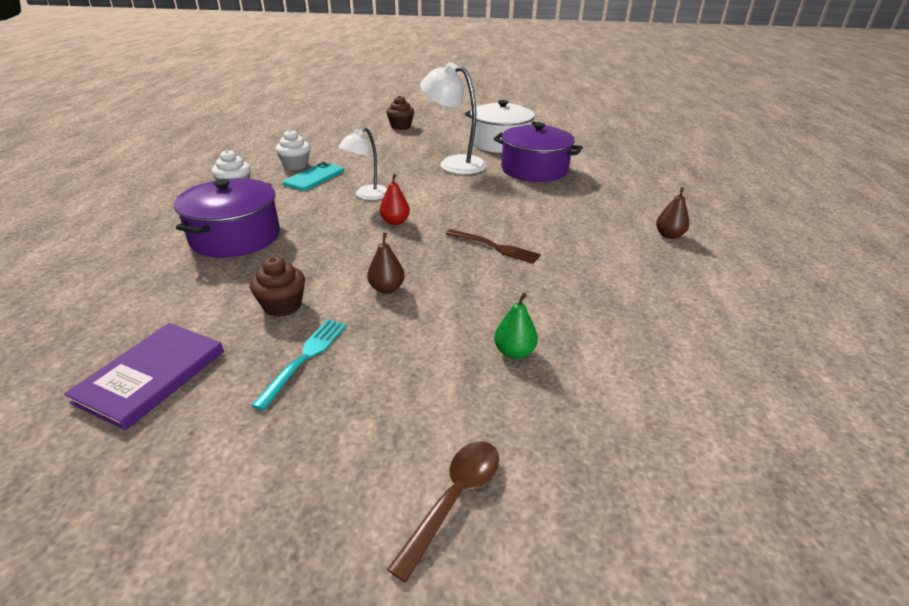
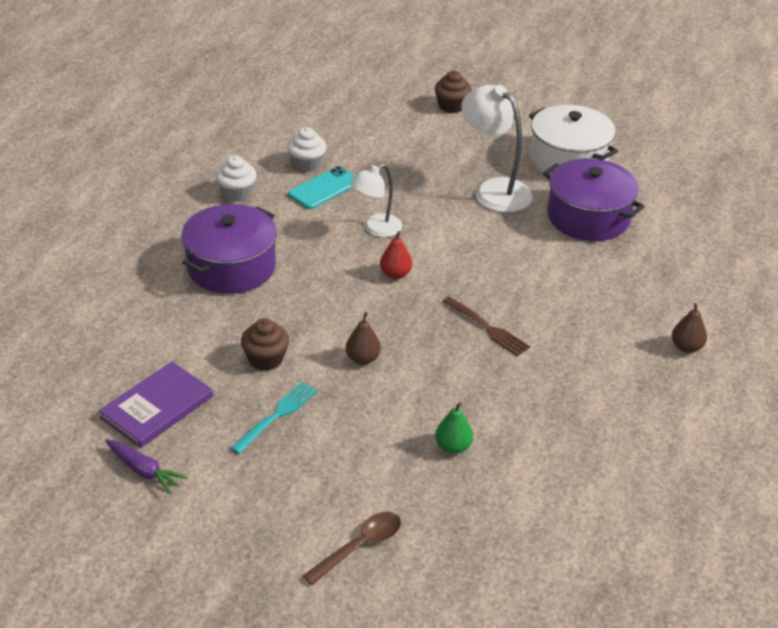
camera: 15 degrees right, 5 degrees up
none -> purple carrot [105,439,188,494]

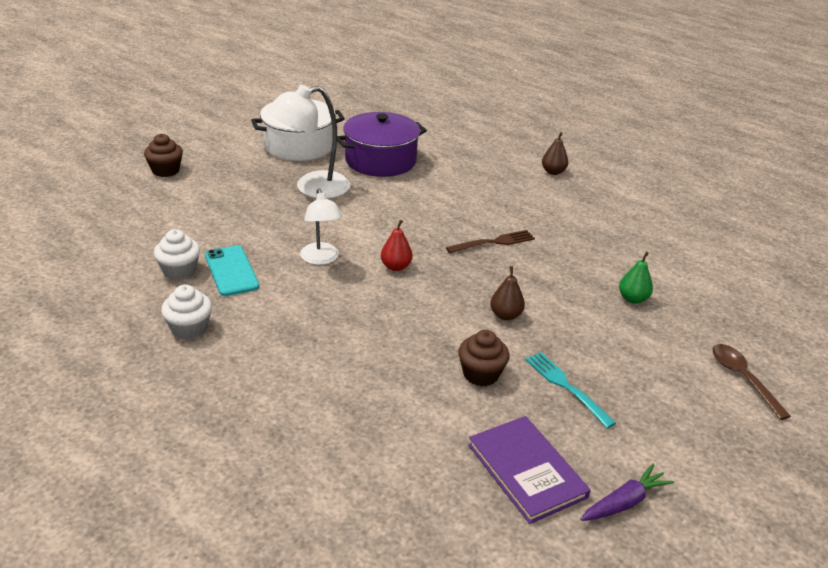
camera: 70 degrees left, 5 degrees down
purple pot [181,204,277,294] -> none

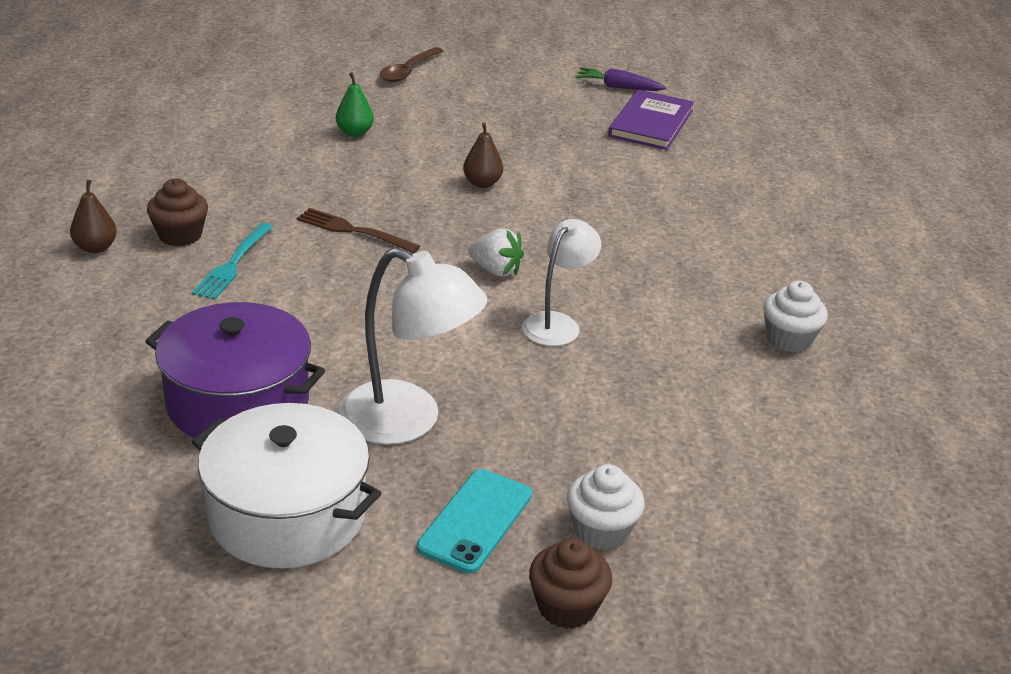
camera: 130 degrees left, 0 degrees up
white cupcake [154,229,200,280] -> white cupcake moved to [567,464,645,550]
turquoise phone [205,245,259,296] -> turquoise phone moved to [417,469,532,574]
red pear [381,220,413,271] -> white strawberry [468,229,524,277]
brown cupcake [458,330,509,386] -> brown cupcake moved to [147,178,208,246]
turquoise fork [525,352,616,428] -> turquoise fork moved to [192,223,273,300]

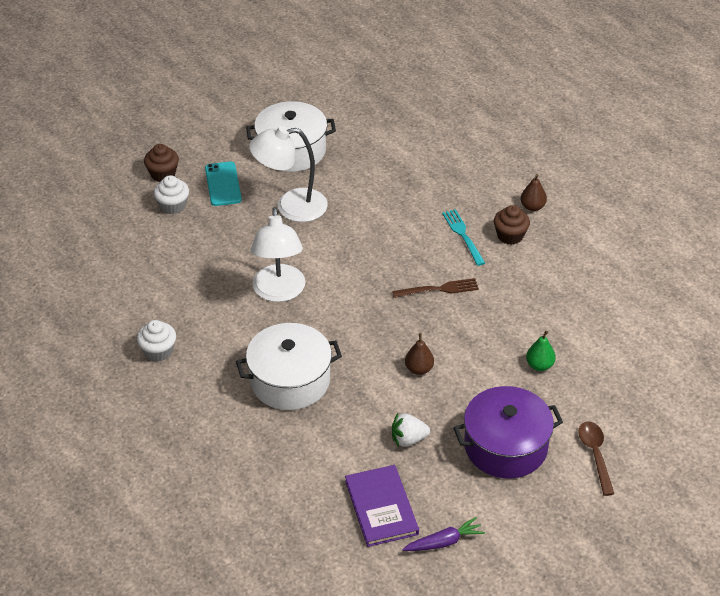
camera: 145 degrees right, 10 degrees up
purple pot [145,302,325,442] -> purple pot moved to [453,386,563,479]
white strawberry [468,229,524,277] -> white strawberry moved to [392,413,430,447]
white lamp [522,219,601,346] -> white lamp [251,207,305,302], size x1.56
none -> white pot [236,323,342,410]

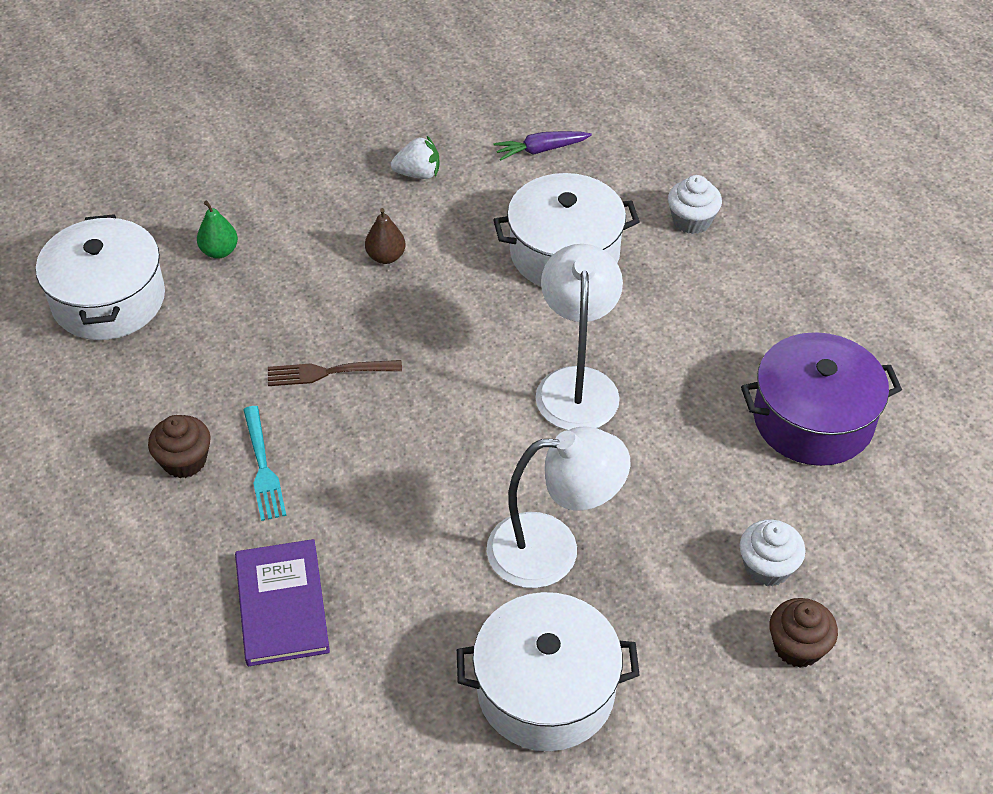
camera: 175 degrees left, 5 degrees up
white cupcake [137,320,176,362] -> white cupcake moved to [668,175,722,234]
turquoise phone [205,162,242,206] -> none
purple book [345,465,419,547] -> purple book moved to [235,539,330,666]
purple carrot [402,517,485,551] -> purple carrot moved to [494,131,592,160]
purple pot [453,386,563,479] -> purple pot moved to [741,332,902,466]
brown pear [520,174,547,211] -> none
brown spoon [578,421,614,496] -> none
none -> white pot [36,214,165,340]

